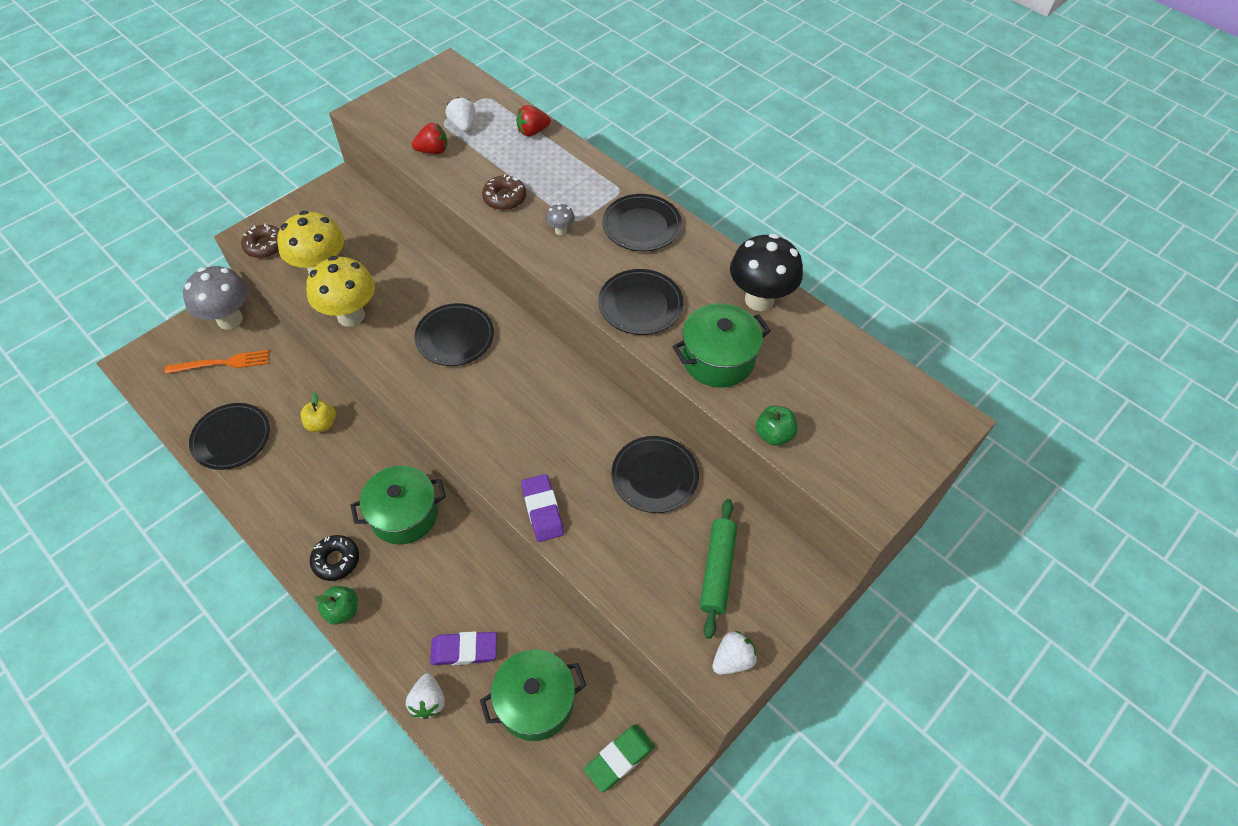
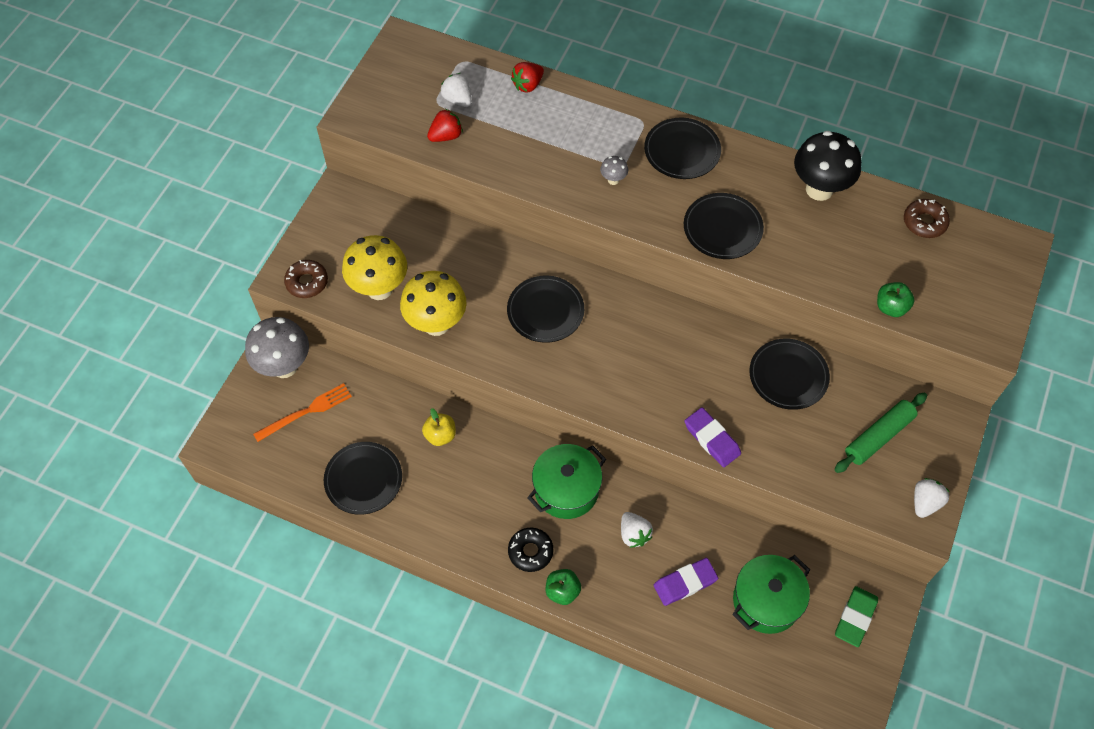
camera: 20 degrees left, 5 degrees up
white strawberry [406,674,445,719] -> white strawberry moved to [621,512,653,548]
brown donut [482,174,526,210] -> brown donut moved to [904,199,950,238]
green pot [672,303,771,388] -> none
green rolling pin [700,499,737,639] -> green rolling pin turned 60 degrees clockwise [834,392,927,473]

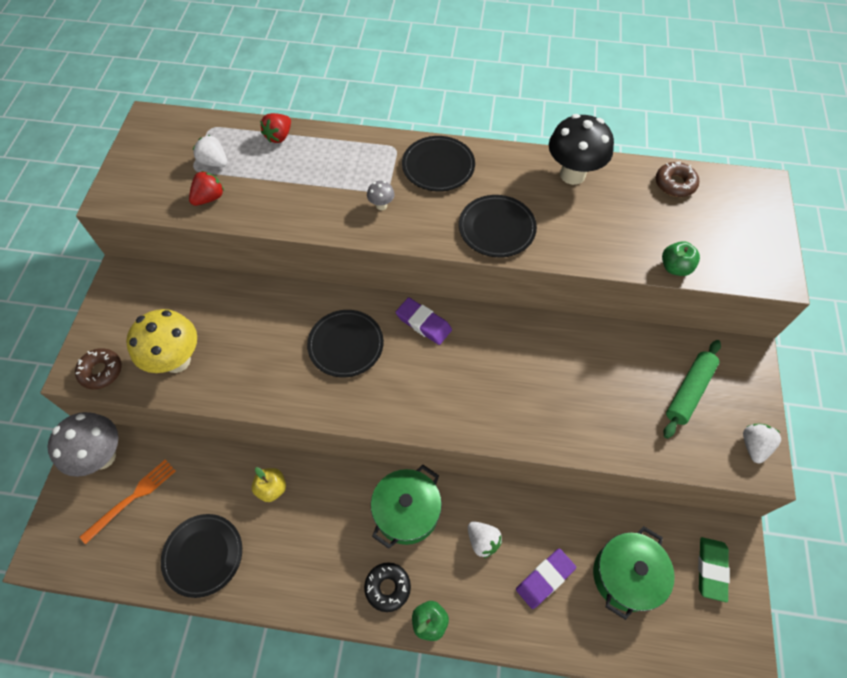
camera: 15 degrees left, 0 degrees up
yellow mushroom [400,271,467,336] -> none
purple eraser [685,407,741,467] -> purple eraser moved to [396,297,452,345]
black plate [749,339,830,410] -> none

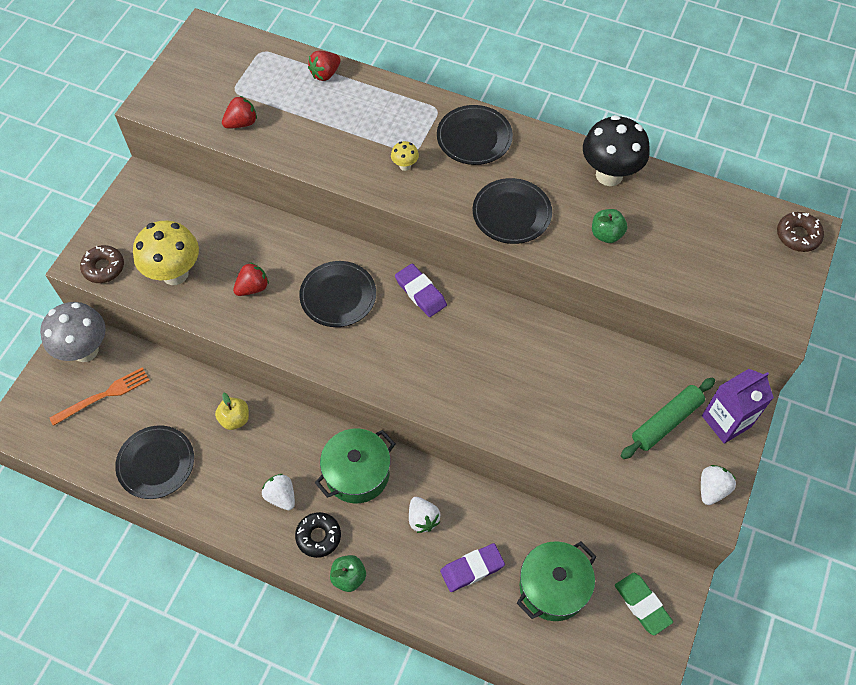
camera: 15 degrees right, 0 degrees up
white strawberry [193,135,227,167] -> white strawberry moved to [262,474,295,510]
grey mushroom [367,181,394,210] -> yellow mushroom [391,141,419,171]
brown donut [656,161,699,197] -> brown donut moved to [777,212,824,252]
green apple [662,241,700,276] -> green apple moved to [592,209,628,243]
green eraser [698,537,730,602] -> green eraser turned 60 degrees counterclockwise [615,573,673,636]
none -> red strawberry [233,262,269,296]
none -> purple carton [702,369,774,444]

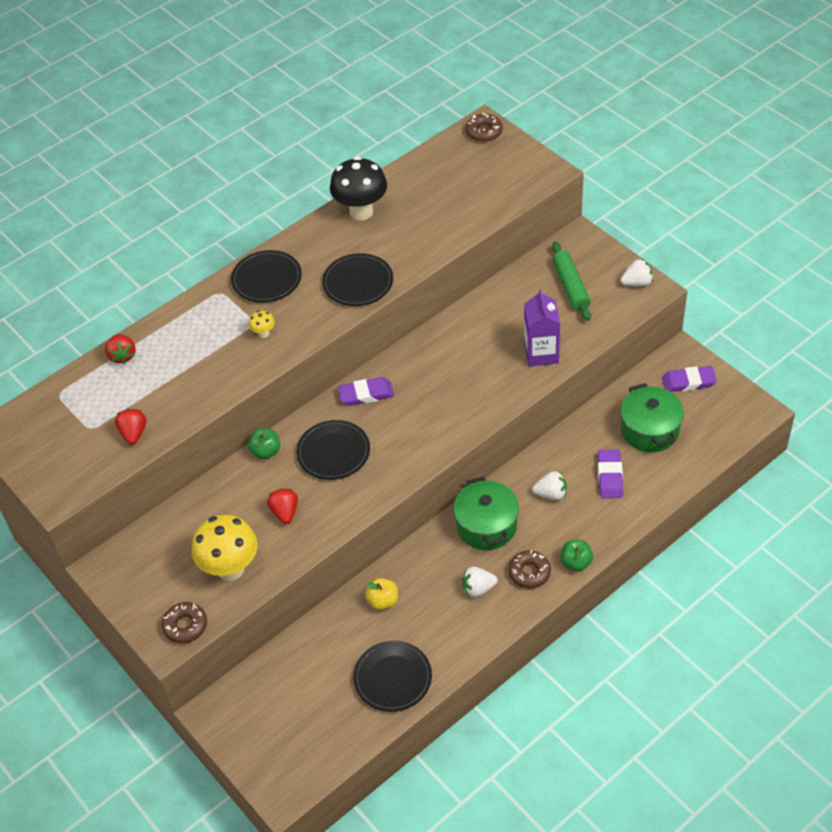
camera: 60 degrees left, 10 degrees down
grey mushroom [40,302,106,362] -> none
orange fork [50,367,150,426] -> none
black donut [295,512,341,558] -> brown donut [508,550,551,589]
green apple [592,209,628,243] -> green apple moved to [248,428,280,459]
green eraser [615,573,673,636] -> purple eraser [662,366,717,392]
white strawberry [701,465,736,505] -> white strawberry turned 105 degrees clockwise [621,259,653,287]
purple carton [702,369,774,444] -> purple carton moved to [524,289,560,367]

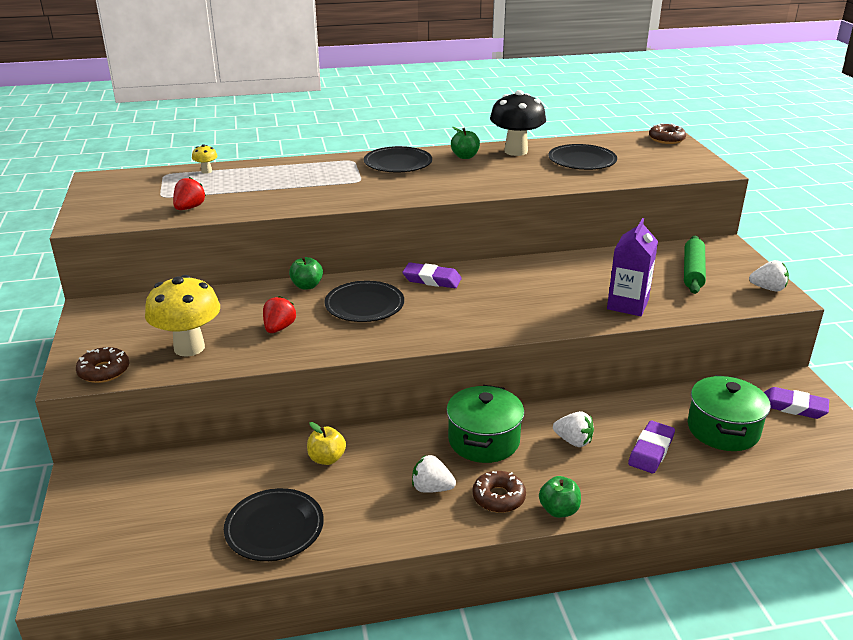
camera: 25 degrees right, 20 degrees down
red strawberry [105,334,136,364] -> none
yellow mushroom [249,310,275,338] -> yellow mushroom moved to [192,144,218,174]
black plate [322,253,393,306] -> black plate moved to [548,144,617,170]
none -> green apple [451,127,480,159]

